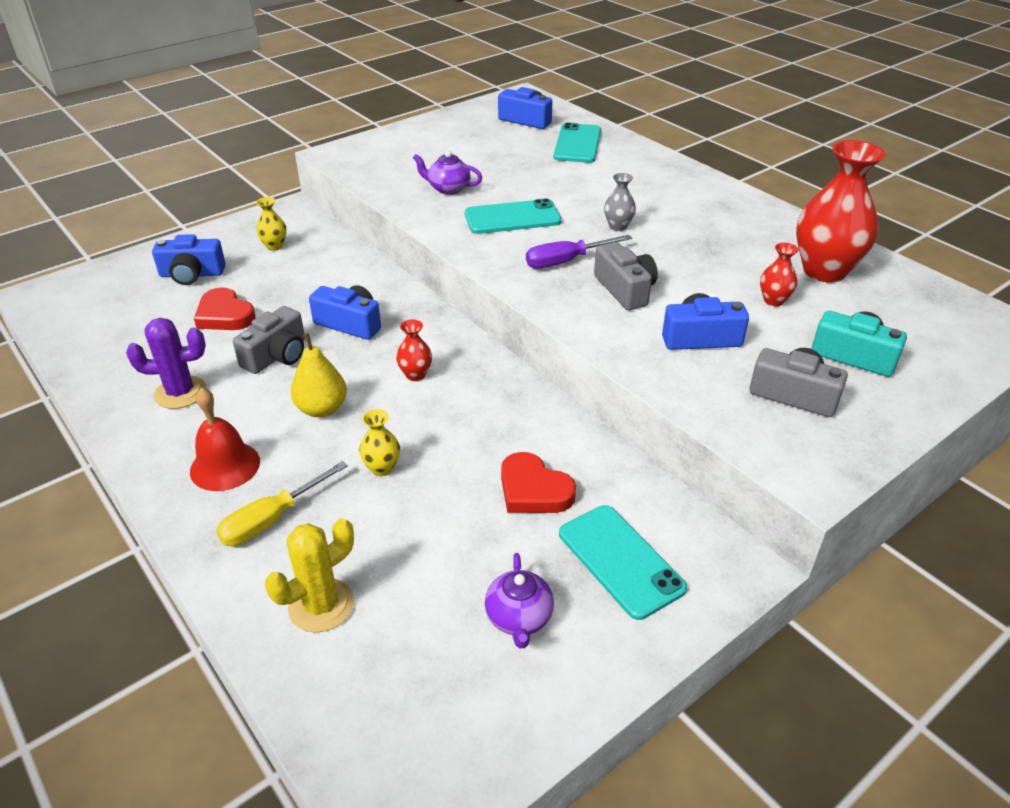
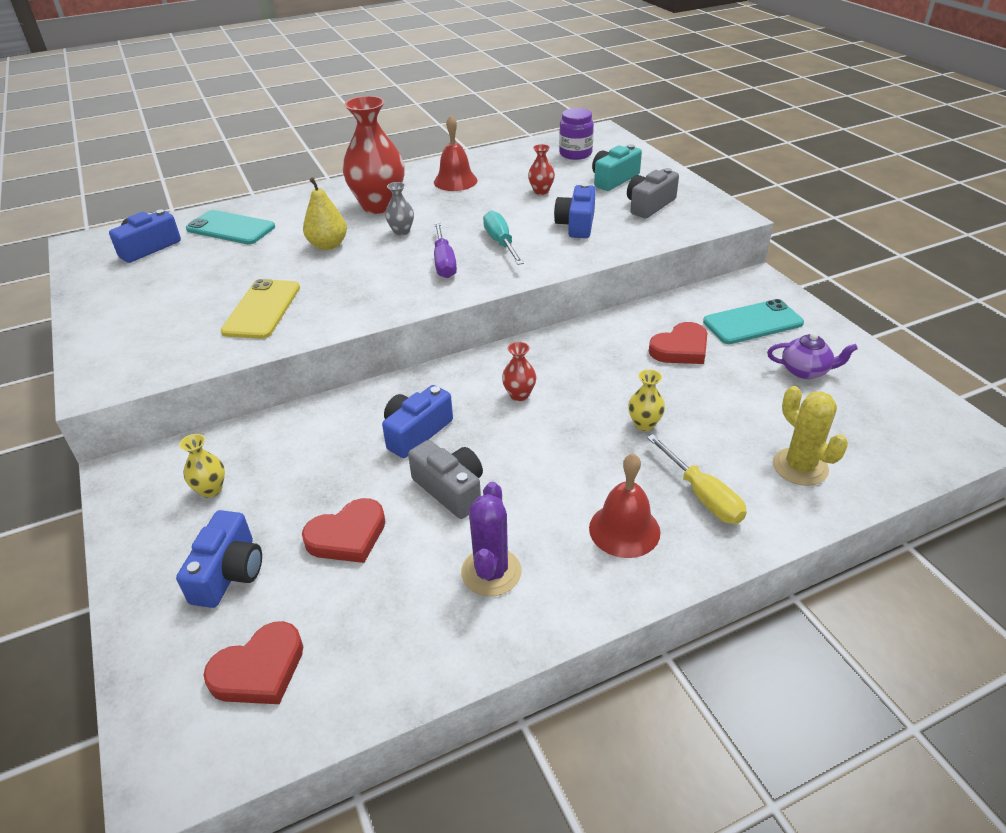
camera: 75 degrees left, 0 degrees up
yellow pear [291,333,347,417] -> yellow pear moved to [303,177,347,250]
purple teapot [413,151,482,195] -> yellow phone [220,279,300,339]
turquoise phone [465,198,562,234] -> none
grey camera [594,242,658,310] -> turquoise screwdriver [483,210,524,265]
red vase [796,140,886,283] -> red vase moved to [343,96,405,214]
none -> red heart [203,621,303,704]
none -> red bell [434,115,478,191]
none -> purple jar [559,108,594,160]

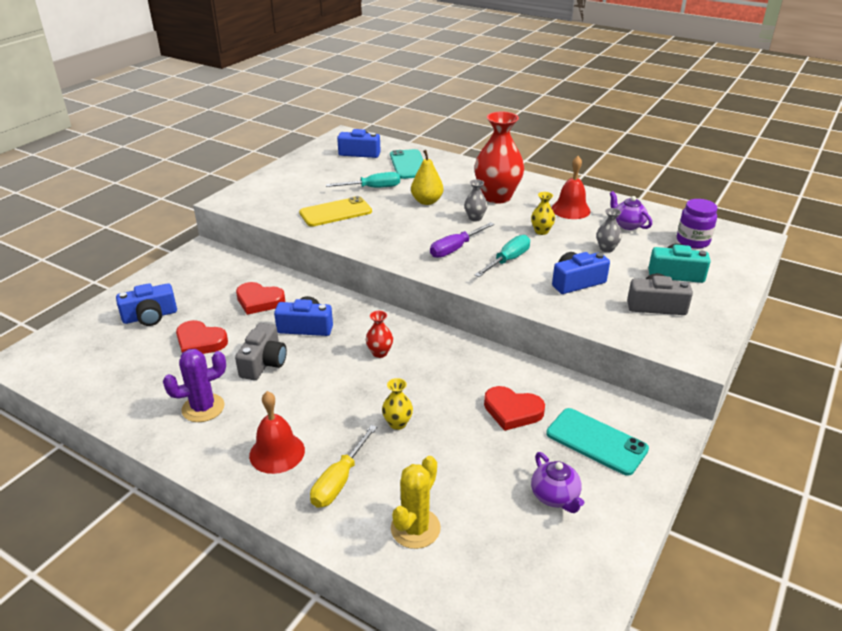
camera: 55 degrees right, 5 degrees down
yellow vase [179,434,225,498] -> yellow vase moved to [531,192,555,235]
red heart [203,621,303,704] -> red heart moved to [236,282,285,315]
red vase [528,144,555,195] -> grey vase [597,208,622,253]
none -> turquoise screwdriver [326,172,400,188]
none -> purple teapot [610,191,652,230]

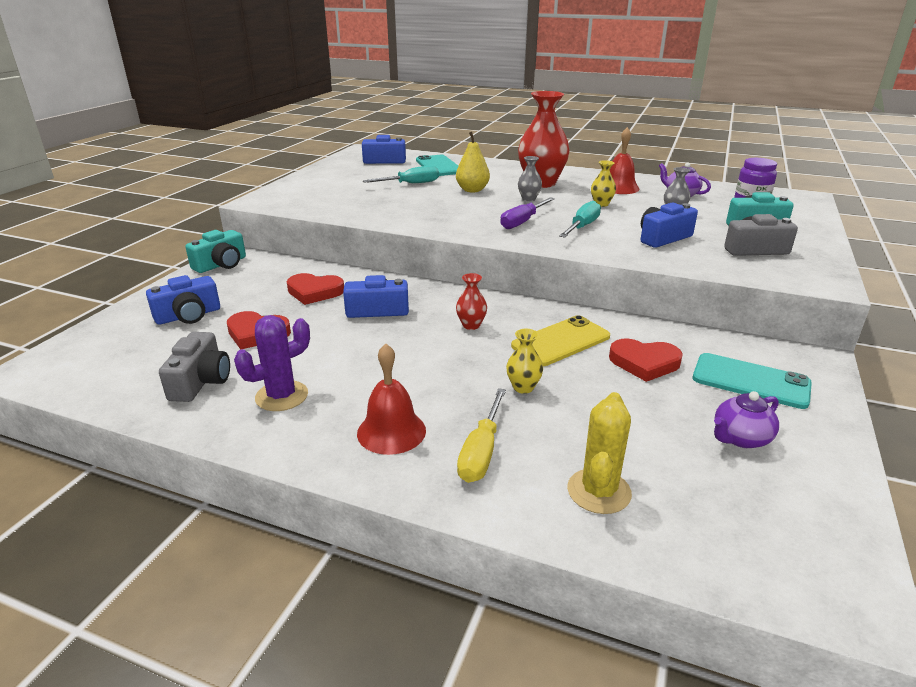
camera: 10 degrees left, 5 degrees down
grey camera [235,323,287,380] -> grey camera moved to [159,332,230,402]
yellow phone [299,196,372,227] -> yellow phone moved to [511,315,610,366]
purple teapot [531,452,584,513] -> purple teapot turned 90 degrees clockwise [714,391,779,448]
none -> turquoise camera [185,230,246,273]

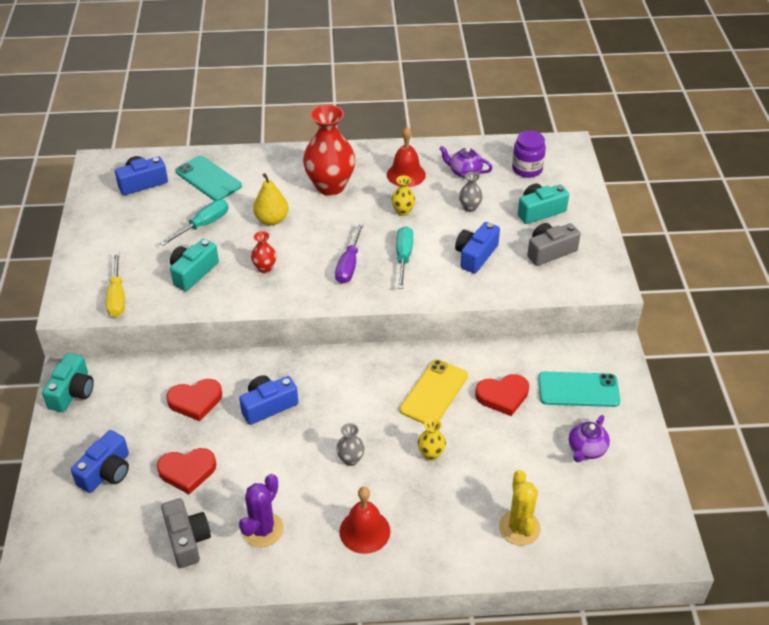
camera: 25 degrees left, 15 degrees up
red vase [456,273,487,330] -> red vase moved to [251,231,276,273]
yellow screwdriver [457,388,506,483] -> yellow screwdriver moved to [106,252,125,317]
grey vase [518,156,542,201] -> grey vase moved to [336,423,365,466]
none -> turquoise camera [170,239,219,291]

